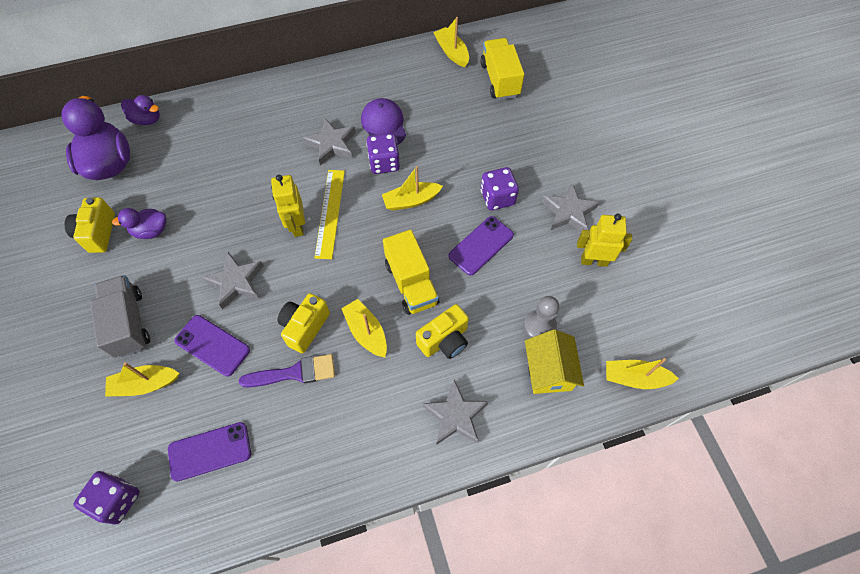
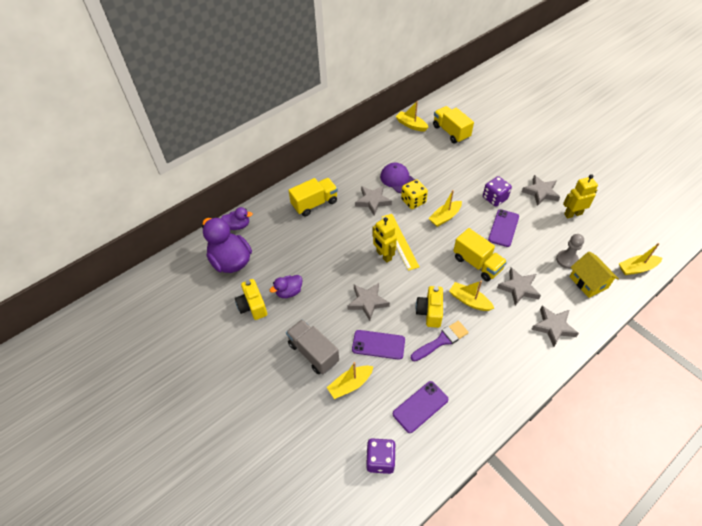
camera: 20 degrees left, 10 degrees down
purple dice [366,133,400,174] -> yellow dice [401,179,428,209]
yellow camera [416,304,469,359] -> grey star [497,268,541,306]
none -> yellow truck [288,178,338,217]

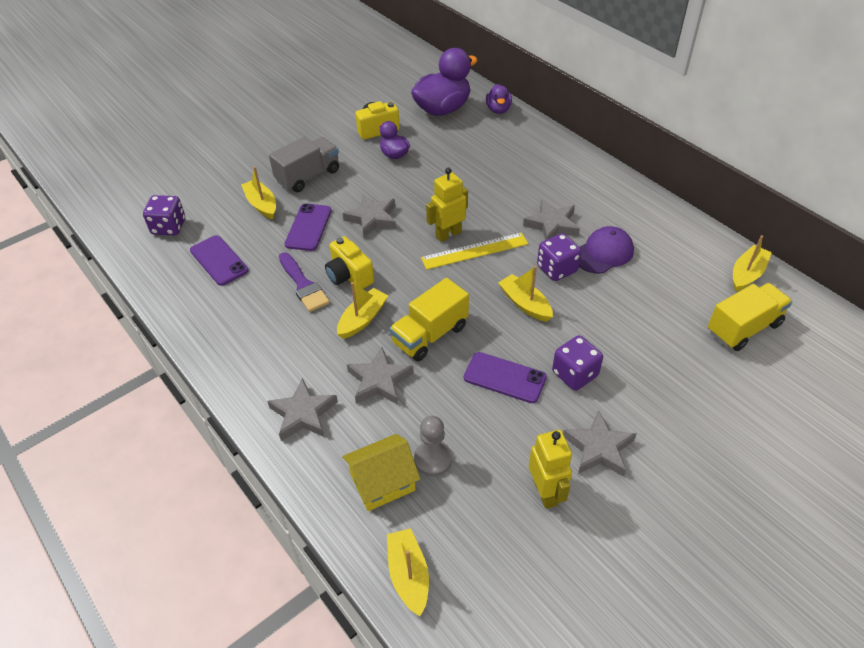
camera: 90 degrees right, 5 degrees down
yellow truck [288,178,338,217] -> none
yellow dice [401,179,428,209] -> purple dice [537,233,581,281]
yellow camera [416,286,443,328] -> yellow camera turned 135 degrees counterclockwise [325,236,374,289]

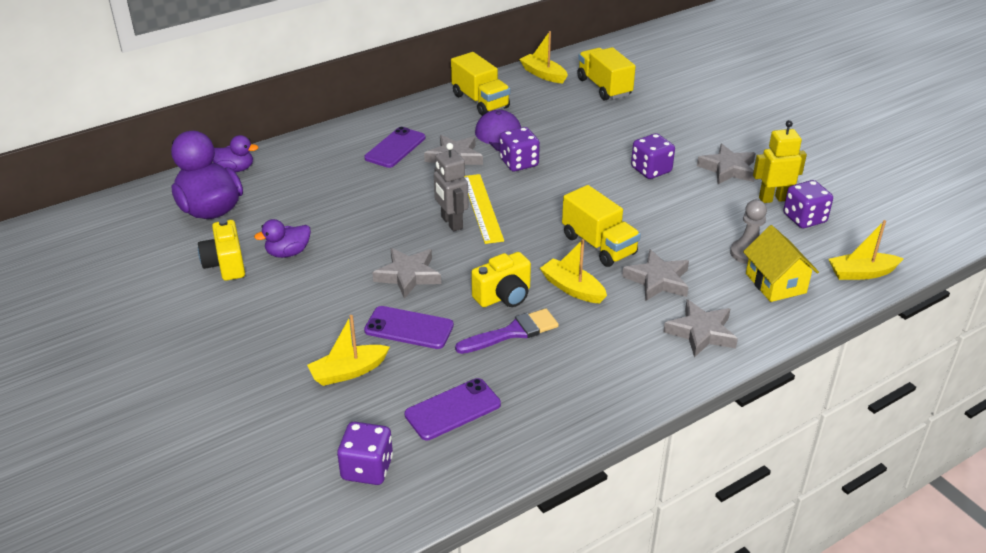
camera: 85 degrees left, 10 degrees down
grey truck [269,137,339,192] -> none
yellow robot [426,167,468,242] -> grey robot [434,143,469,231]
purple phone [464,352,547,403] -> purple phone moved to [364,127,426,168]
yellow boat [498,266,553,322] -> none
none -> yellow truck [451,52,510,116]
none -> purple dice [783,180,833,228]

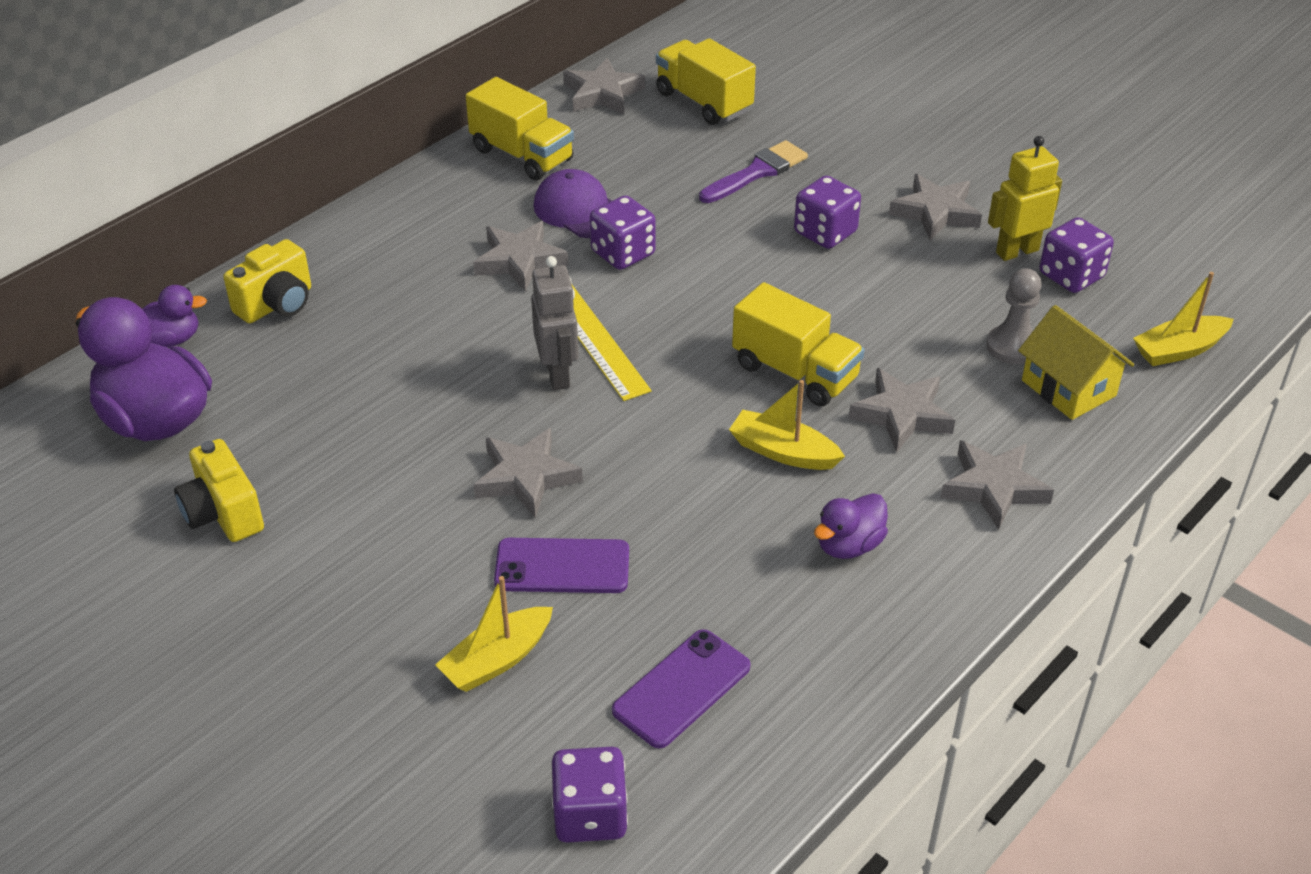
camera: 15 degrees left, 5 degrees up
purple duck [254,219,311,258] -> purple duck moved to [814,493,888,559]
purple phone [364,127,426,168] -> none
grey robot [434,143,469,231] -> grey robot turned 150 degrees counterclockwise [531,256,579,390]
purple brush [455,308,559,354] -> purple brush moved to [699,140,808,203]
yellow camera [471,252,531,307] -> yellow camera moved to [223,239,311,323]
yellow boat [519,31,568,83] -> grey star [563,58,645,114]

